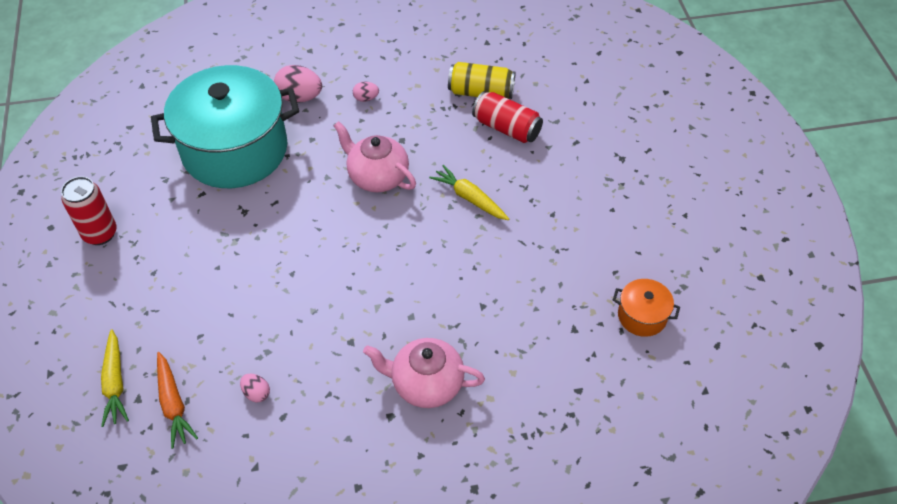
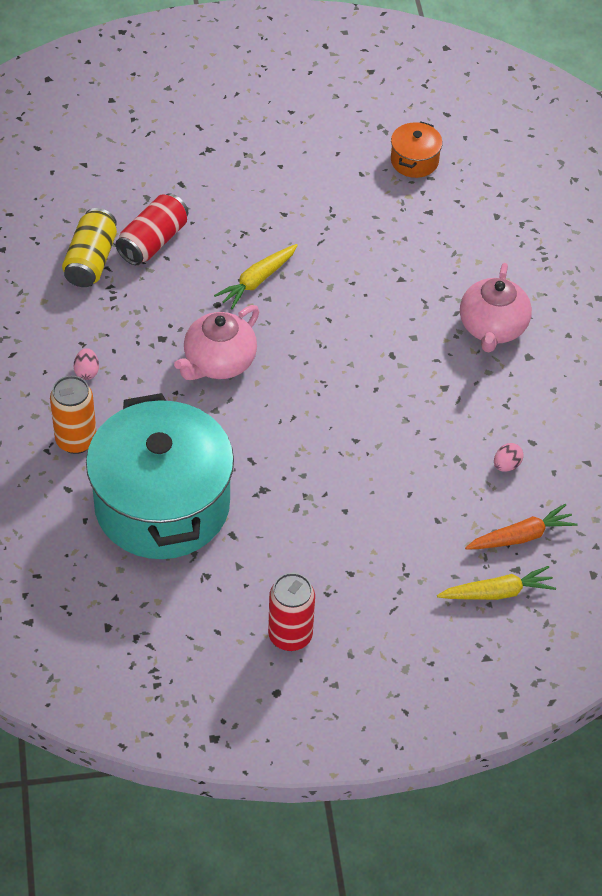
camera: 90 degrees left, 0 degrees up
pink egg [274,65,322,103] -> orange can [50,376,96,454]

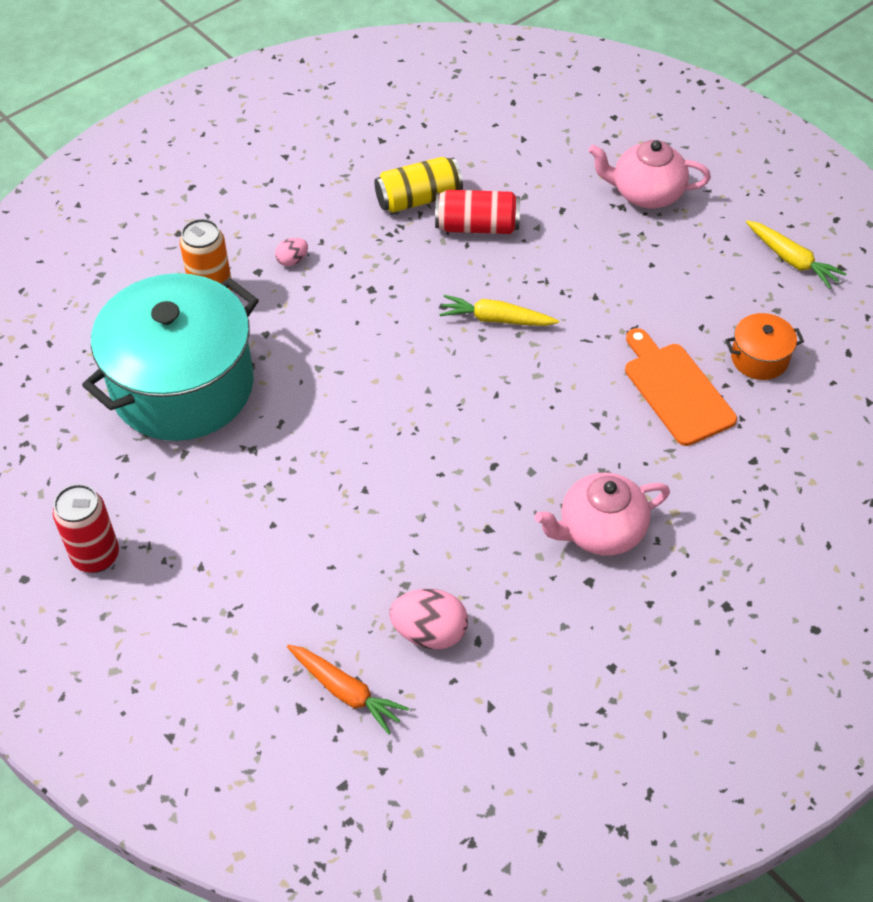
camera: 60 degrees right, 0 degrees up
pink teapot [174,305,259,380] -> pink teapot moved to [589,140,711,208]
yellow carrot [437,566,556,600] -> yellow carrot moved to [746,220,847,289]
pink egg [494,443,524,472] -> pink egg [389,589,468,649], size x1.85
none -> orange cutting board [625,328,737,446]

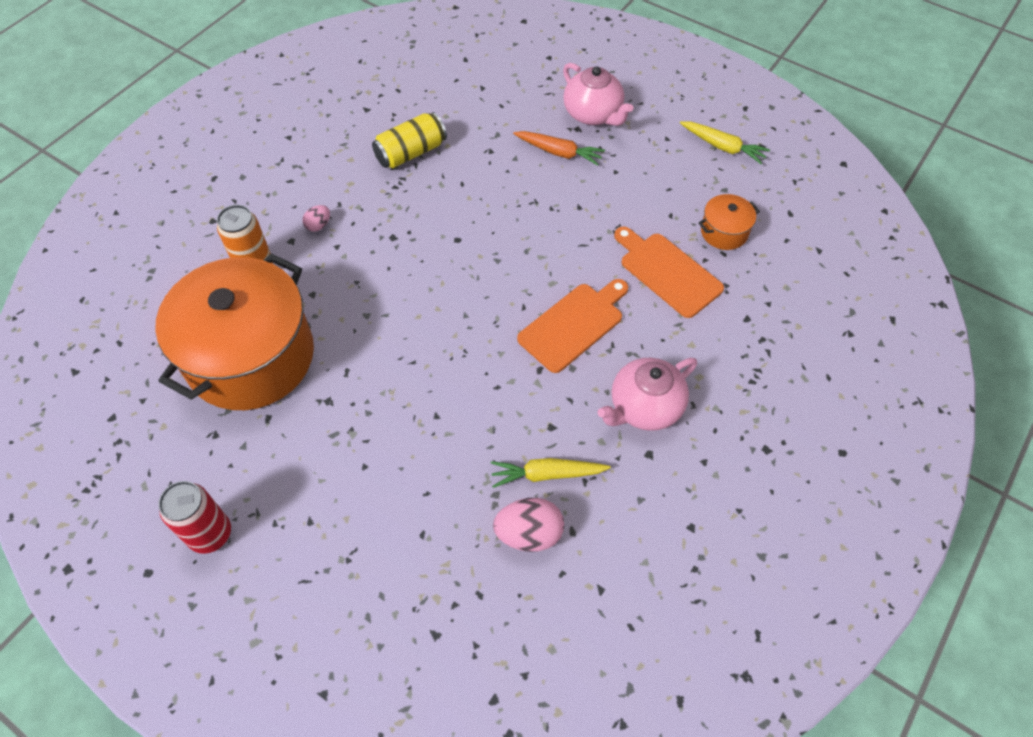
camera: 15 degrees left, 5 degrees up
turquoise pot [82,273,259,441] -> orange pot [155,253,314,410]
orange carrot [287,645,409,735] -> orange carrot moved to [513,131,605,166]
red can [435,190,520,234] -> none
yellow carrot [439,295,559,326] -> yellow carrot moved to [491,458,611,488]
pink teapot [589,140,711,208] -> pink teapot turned 120 degrees counterclockwise [563,63,633,126]
none -> orange cutting board [517,279,628,373]

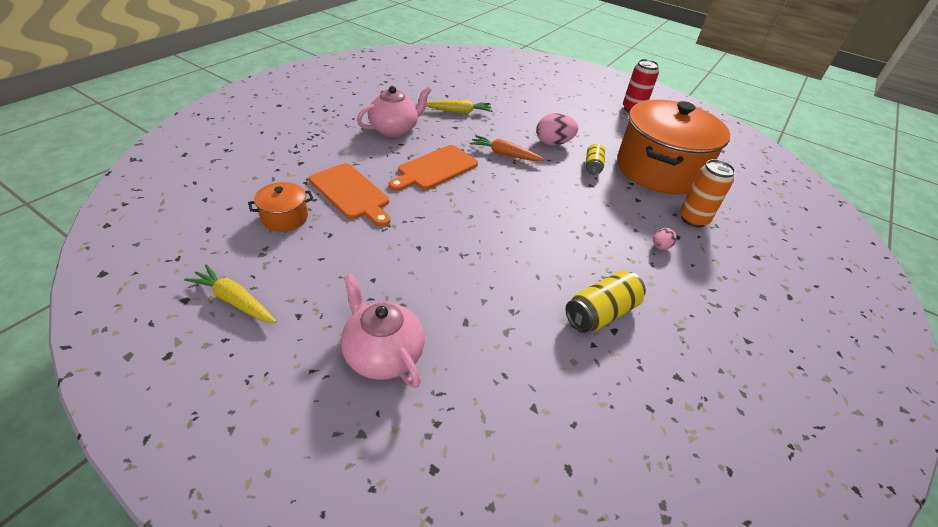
camera: 175 degrees right, 15 degrees down
pink egg [493,498,564,552] -> pink egg moved to [536,113,578,146]
orange carrot [513,131,605,166] -> orange carrot moved to [469,135,545,161]
none -> yellow can [585,144,605,175]

